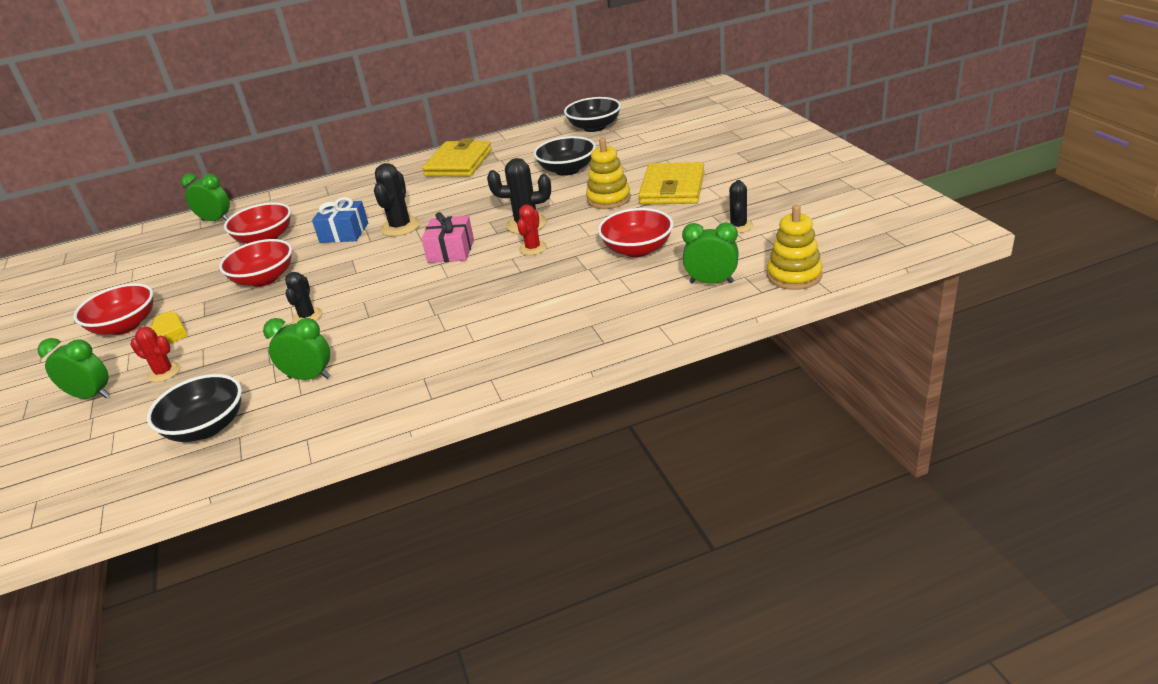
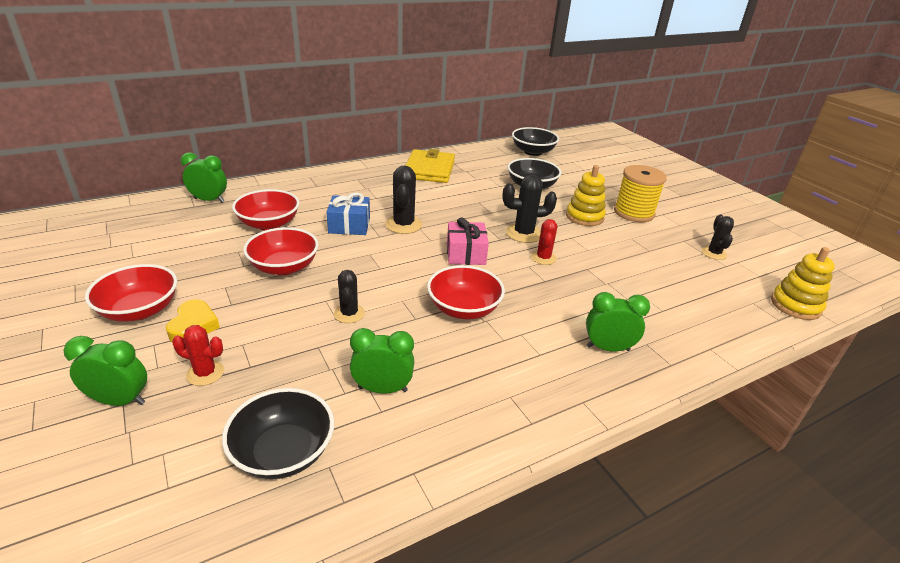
camera: 15 degrees left, 0 degrees up
red bowl [598,208,673,257] -> red bowl moved to [427,265,505,319]
yellow wallet [638,162,705,204] -> yellow spool [614,165,667,222]
green clock [682,222,739,284] -> green clock moved to [586,292,650,351]

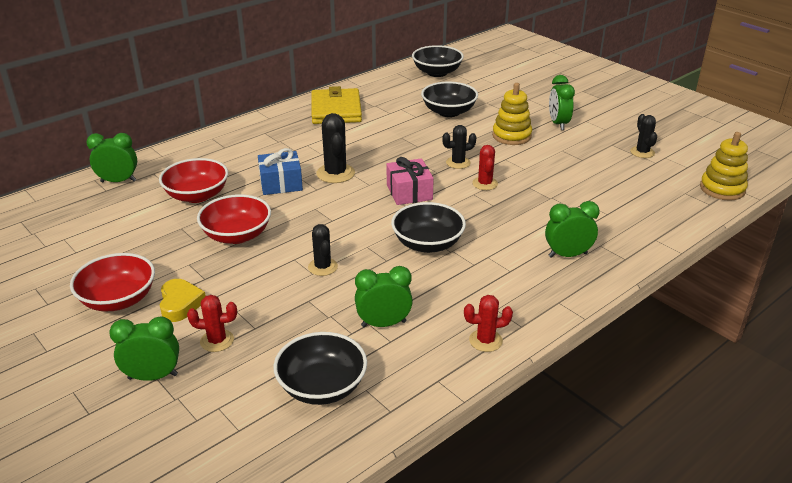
camera: 10 degrees left, 0 degrees up
red bowl [427,265,505,319] -> black bowl [391,202,466,253]
black cactus [502,175,557,243] -> black cactus [442,125,476,169], size x0.65
yellow spool [614,165,667,222] -> green clock [549,75,575,130]
none -> red cactus [464,295,513,352]

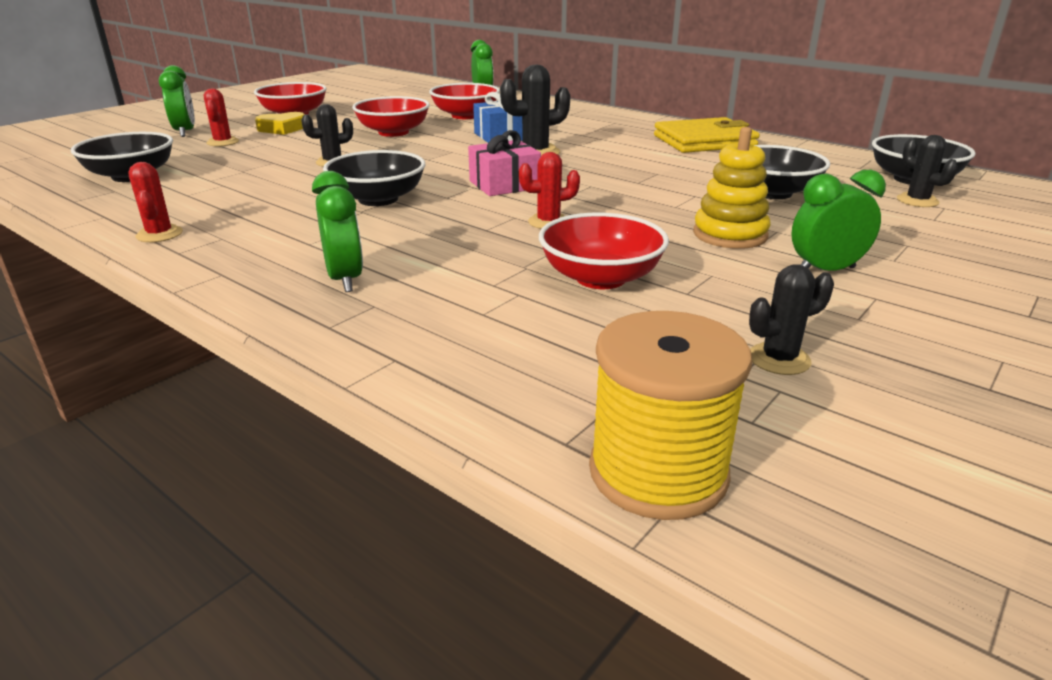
camera: 80 degrees right, 5 degrees down
green clock [355,266,413,327] -> none
black cactus [442,125,476,169] -> black cactus moved to [897,135,958,207]
yellow stacking toy [700,132,748,201] -> yellow spool [589,311,752,520]
none -> red bowl [539,213,669,289]

